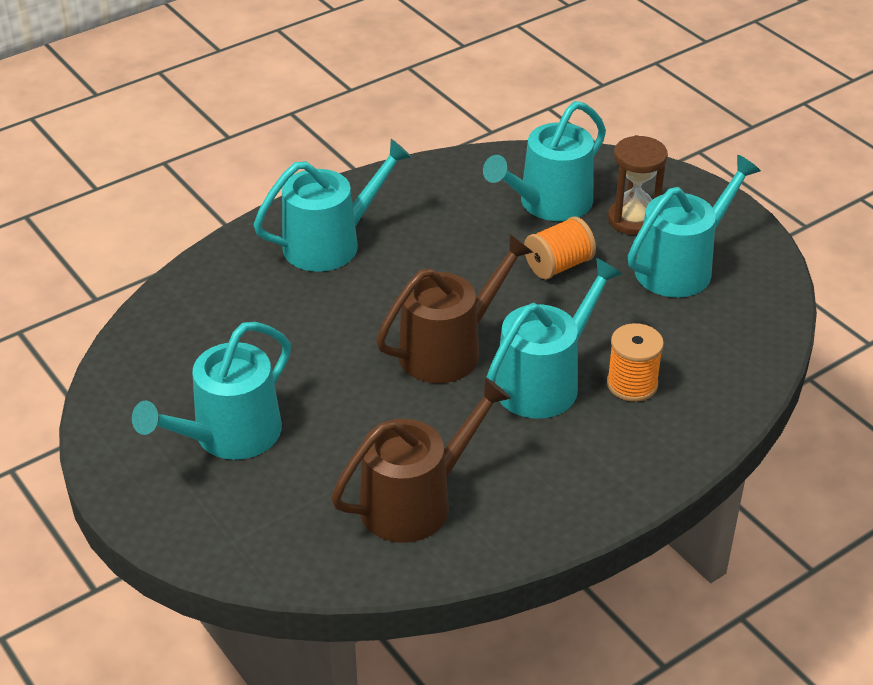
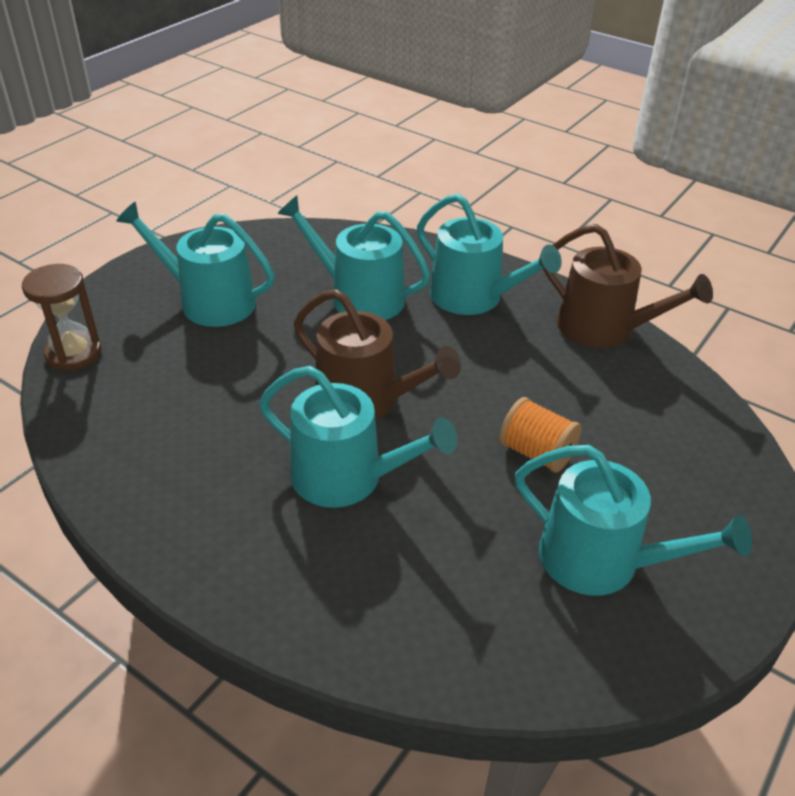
camera: 70 degrees right, 0 degrees up
brown watering can [331,377,511,543] -> brown watering can moved to [543,224,713,348]
turquoise watering can [483,101,606,221] -> turquoise watering can moved to [277,196,431,320]
orange spool [607,323,664,402] -> none
brown hourglass [608,135,668,235] -> brown hourglass moved to [22,264,102,371]

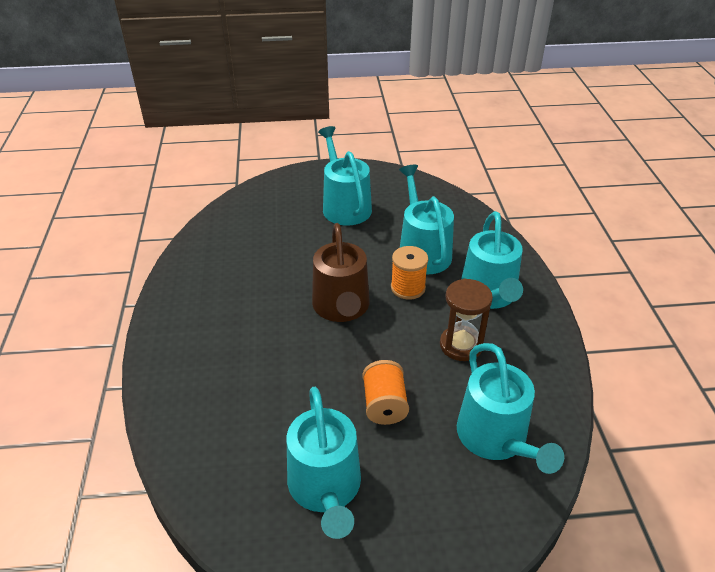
camera: 50 degrees right, 0 degrees up
brown hourglass [22,264,102,371] -> brown hourglass moved to [440,279,493,361]
turquoise watering can [259,366,457,508] -> turquoise watering can moved to [457,343,564,474]
brown watering can [543,224,713,348] -> none
none -> orange spool [391,246,428,300]

